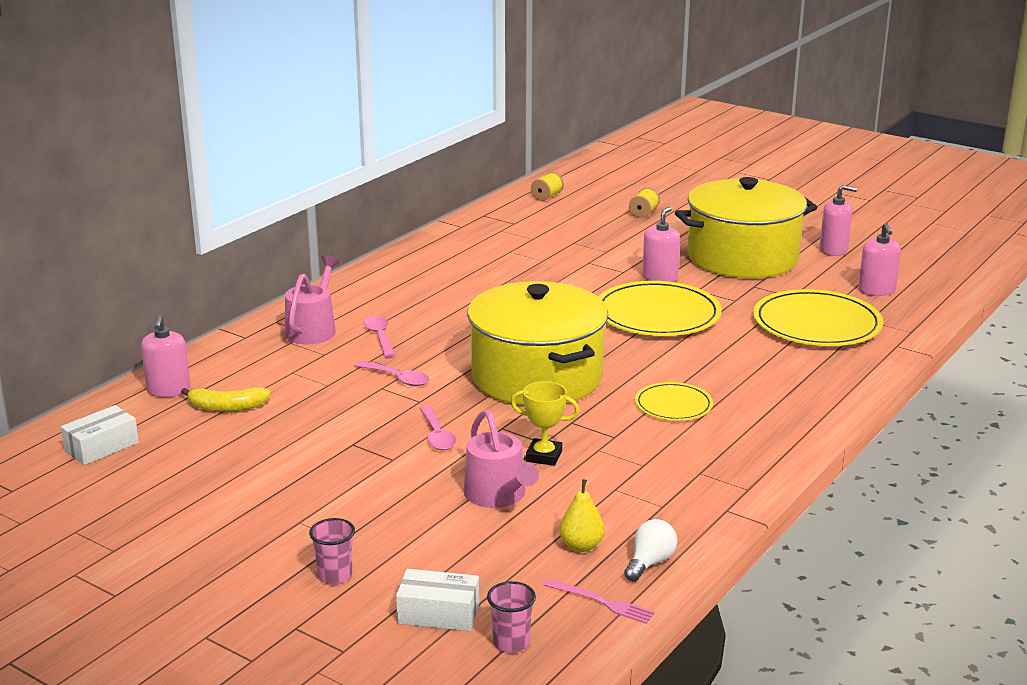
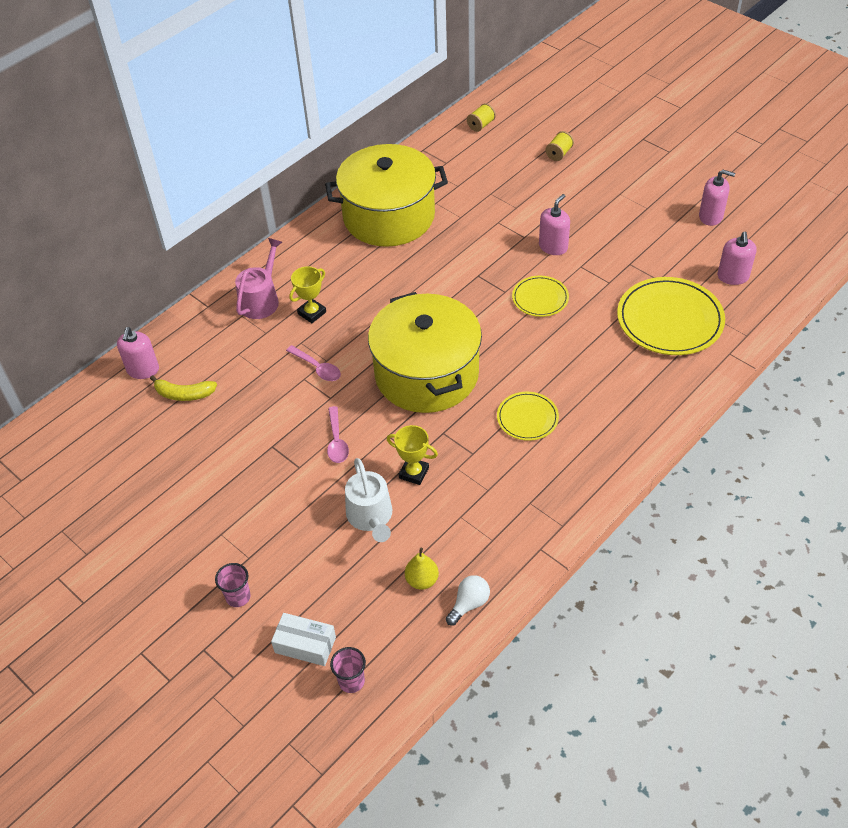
camera: 10 degrees right, 25 degrees up
white box [61,405,139,465] -> none
pink spoon [363,315,395,357] -> yellow trophy [289,266,326,323]
pink watering can [464,410,539,508] -> white watering can [345,458,392,542]
pink fork [543,579,655,624] -> none
yellow plate [599,281,722,336] -> yellow plate [512,276,569,317], size x0.55
yellow pot [675,177,817,278] -> yellow pot moved to [325,144,448,247]

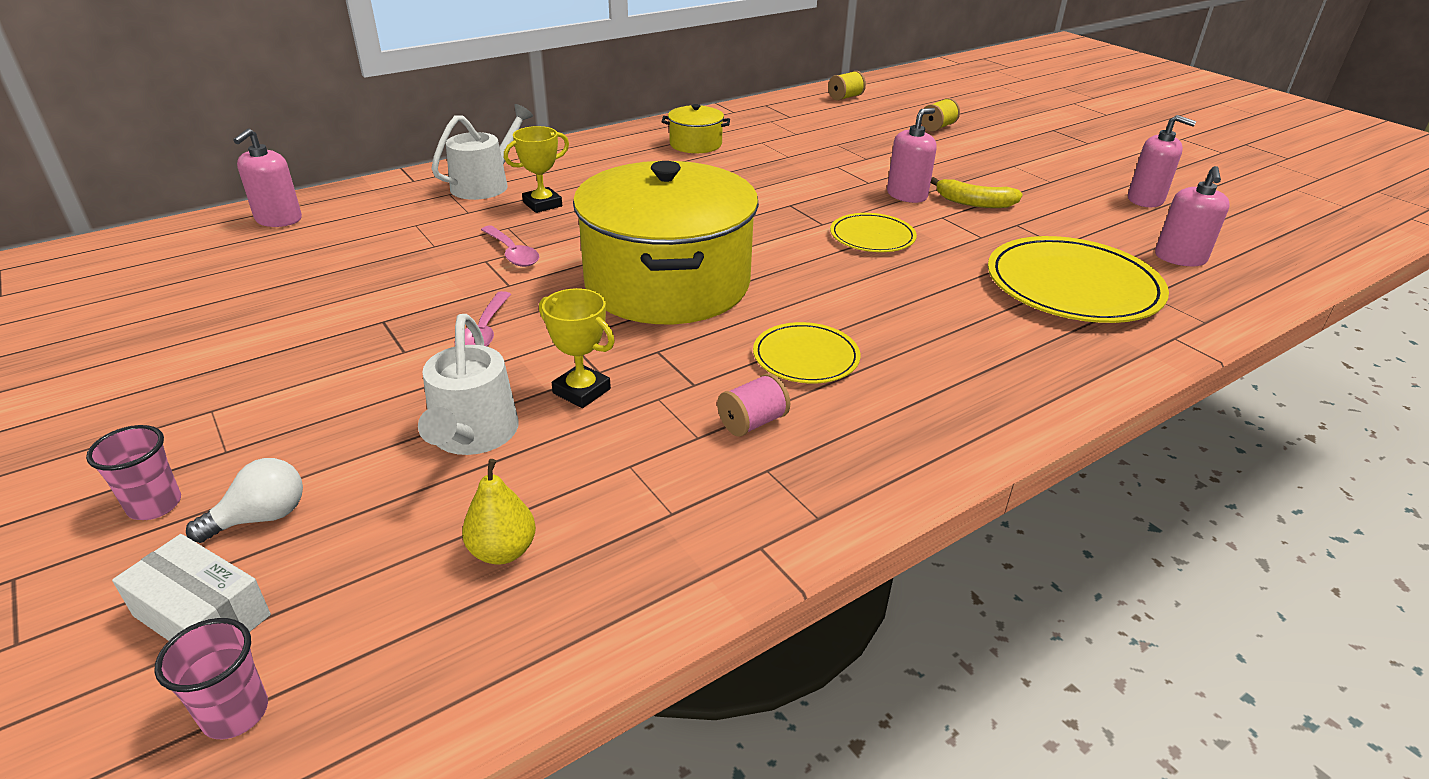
camera: 10 degrees right, 15 degrees down
yellow banana [150,375,217,401] -> yellow banana moved to [931,177,1023,208]
pink watering can [235,238,282,319] -> white watering can [431,104,533,200]
yellow pot [325,144,448,247] -> yellow pot [661,104,730,153], size x0.43
white light bulb [446,575,490,626] -> white light bulb moved to [186,458,303,543]
none -> pink spool [717,373,790,437]

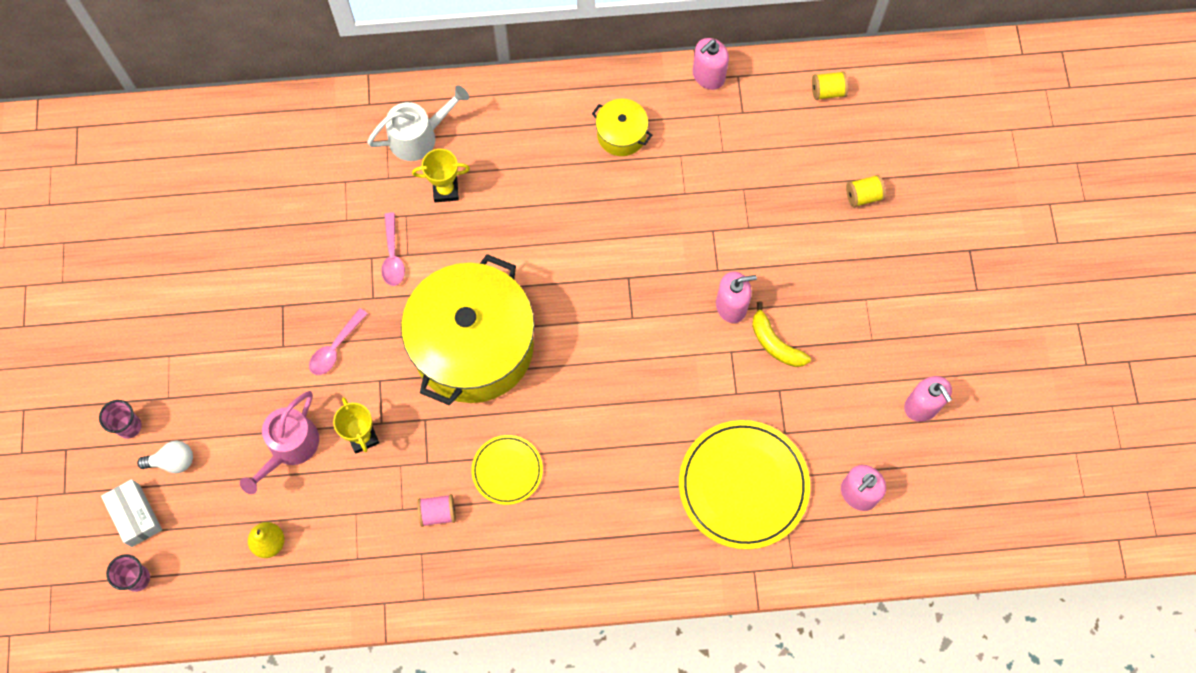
camera: 30 degrees right, 35 degrees up
pink soap dispenser [233,128,302,227] -> pink soap dispenser moved to [692,38,729,90]
white watering can [418,314,519,455] -> pink watering can [240,391,319,495]
yellow plate [830,213,917,252] -> none

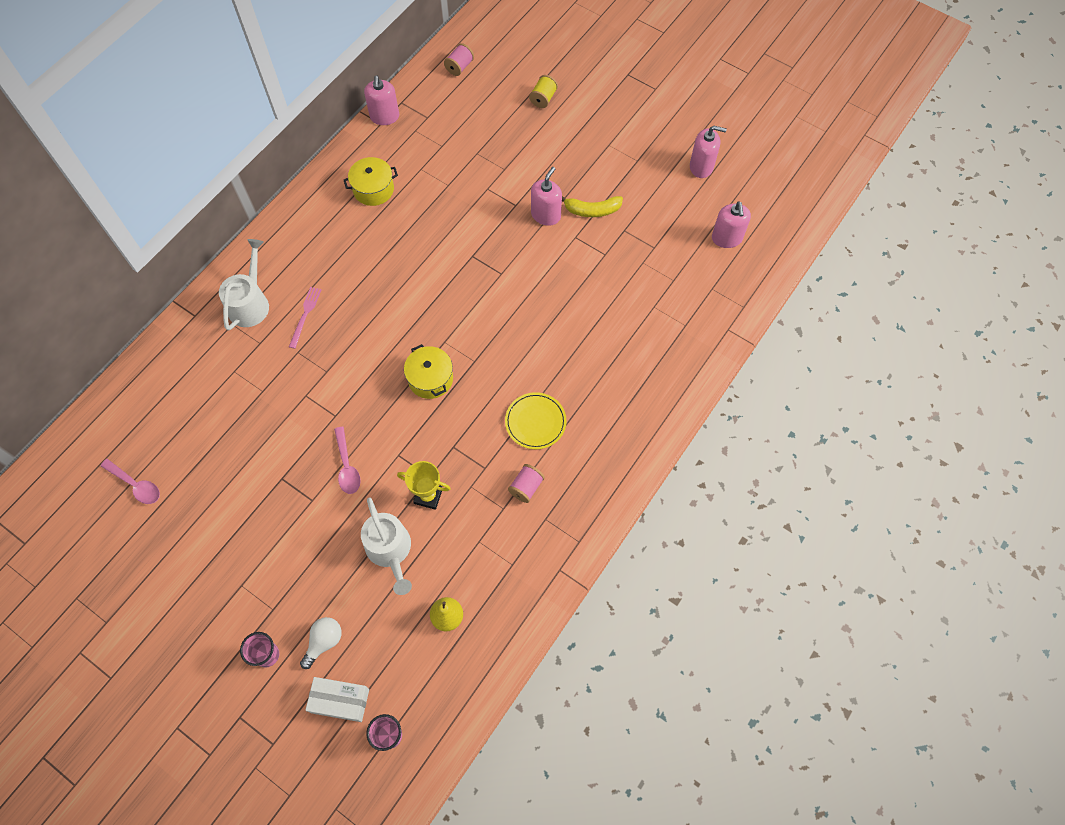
camera: 50 degrees left, 5 degrees down
pink watering can [240,391,319,495] -> white watering can [361,497,412,595]
pink spoon [381,213,405,286] -> pink spoon moved to [101,459,160,504]
yellow pot [401,254,534,406] -> yellow pot [404,344,453,399], size x0.43
yellow trophy [412,149,470,202] -> pink fork [289,287,321,349]
yellow plate [679,420,810,549] -> none
yellow spool [812,71,848,100] -> pink spool [444,43,474,76]

